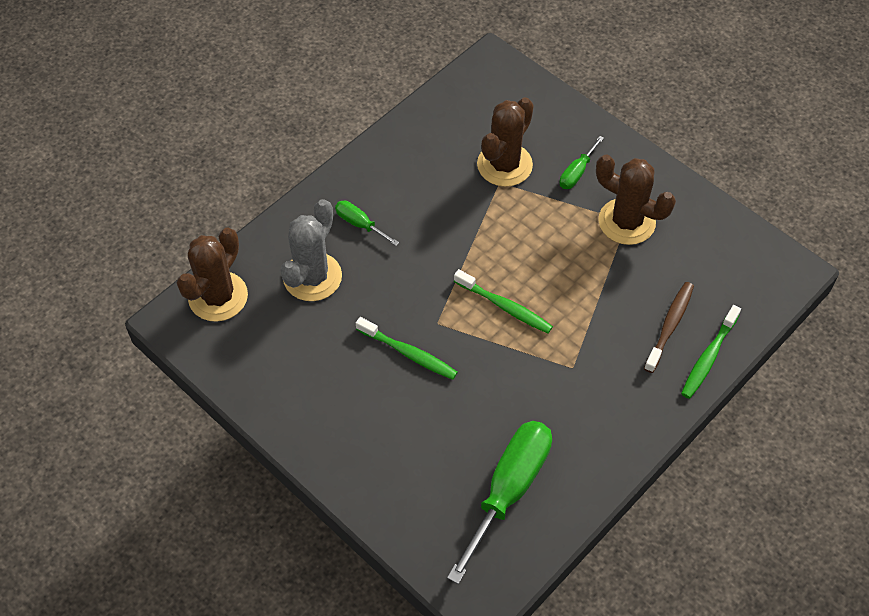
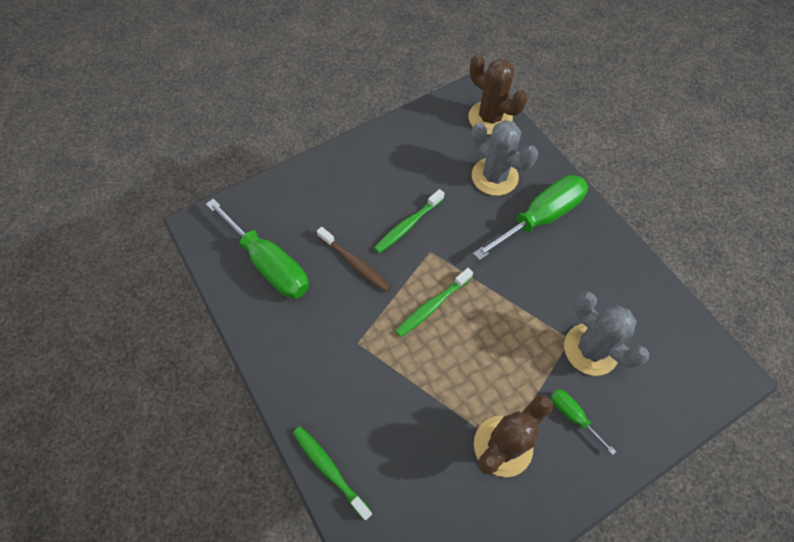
camera: 105 degrees right, 5 degrees up
green screwdriver [335,201,399,246] -> green screwdriver [473,175,588,261], size x2.11
brown cactus [477,97,534,187] -> grey cactus [564,292,649,376]
brown toothbrush [644,282,694,373] -> brown toothbrush moved to [317,227,391,292]

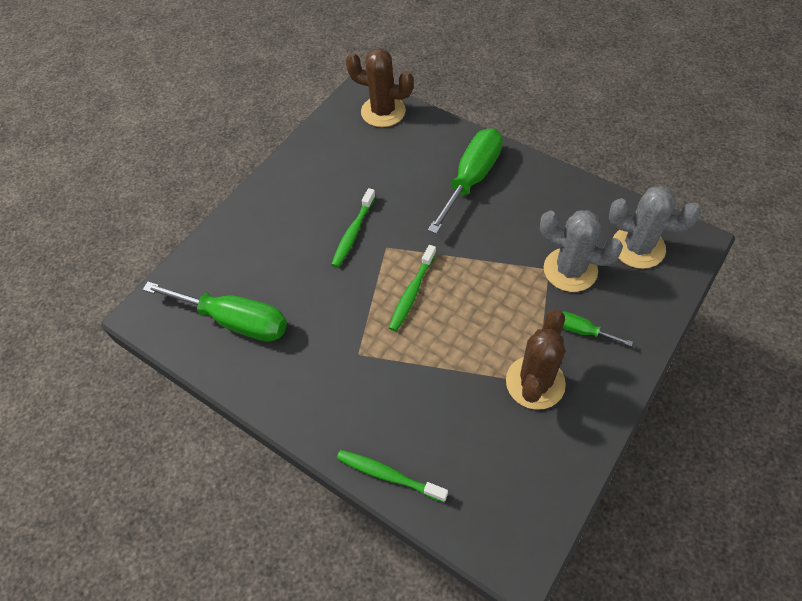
camera: 20 degrees left, 5 degrees down
brown toothbrush [317,227,391,292] -> none
grey cactus [471,120,538,196] -> grey cactus moved to [609,186,701,269]

